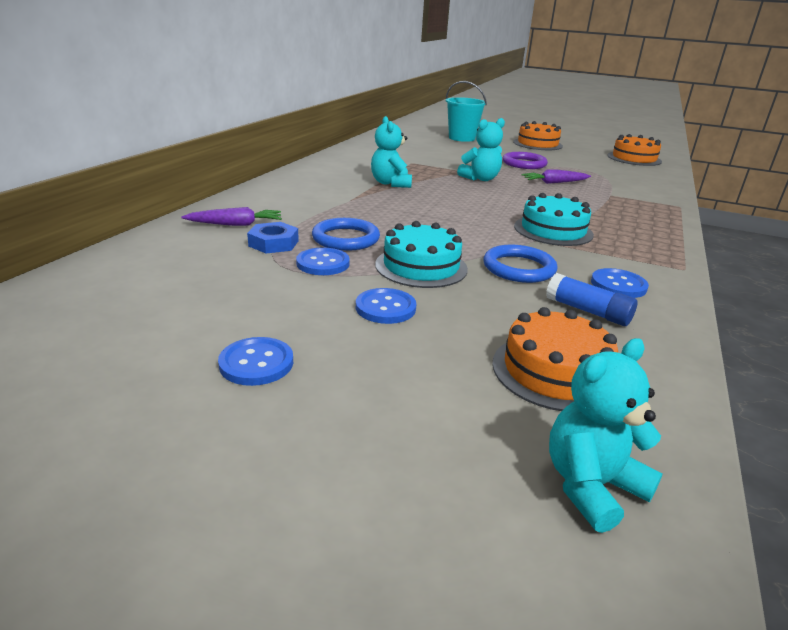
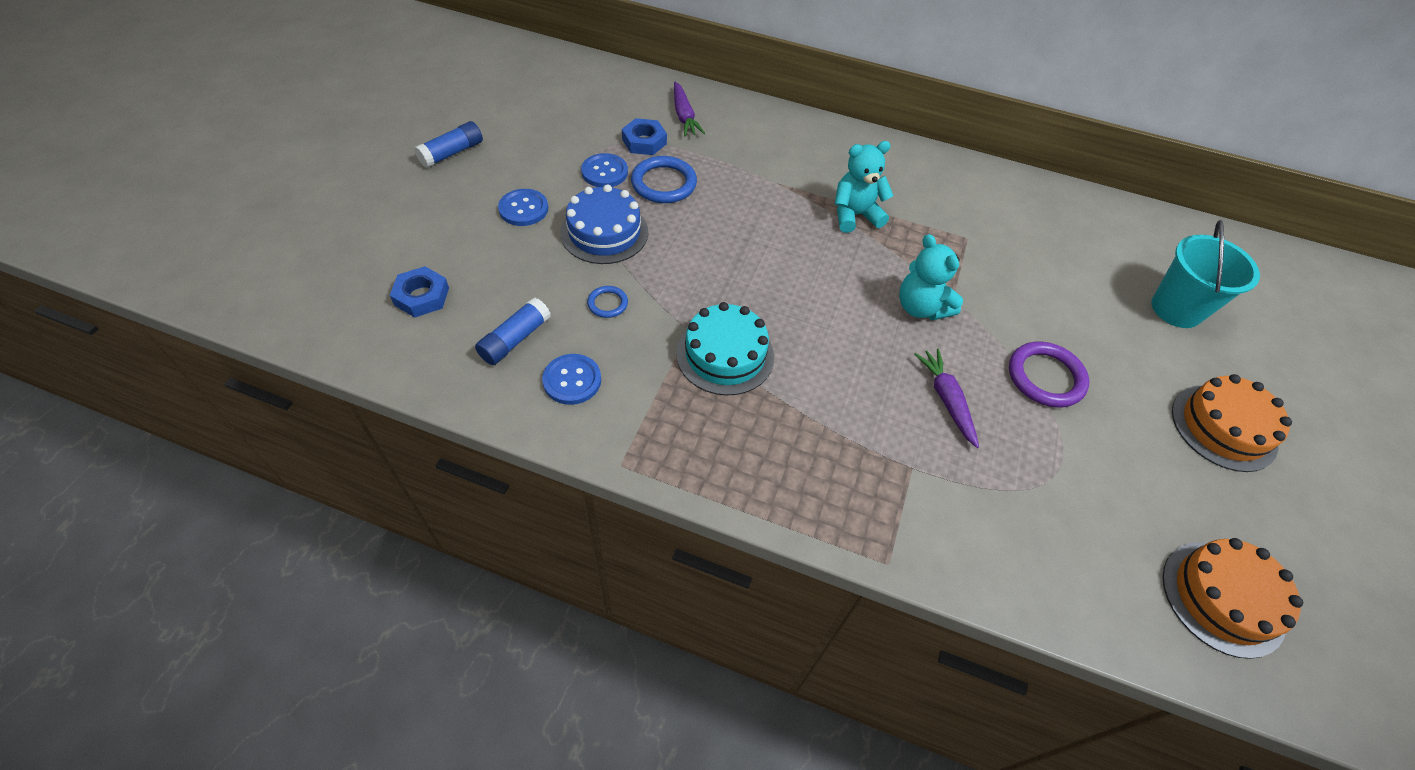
camera: 85 degrees right, 25 degrees up
blue button [218,337,293,386] -> blue glue stick [414,121,483,168]
turquoise cake [375,221,468,288] -> blue cake [560,184,648,264]
blue ring [483,245,558,283] -> blue ring [587,286,628,318], size x0.54
orange cake [492,307,618,411] -> blue nut [390,266,449,317]
turquoise teddy bear [549,338,663,533] -> none

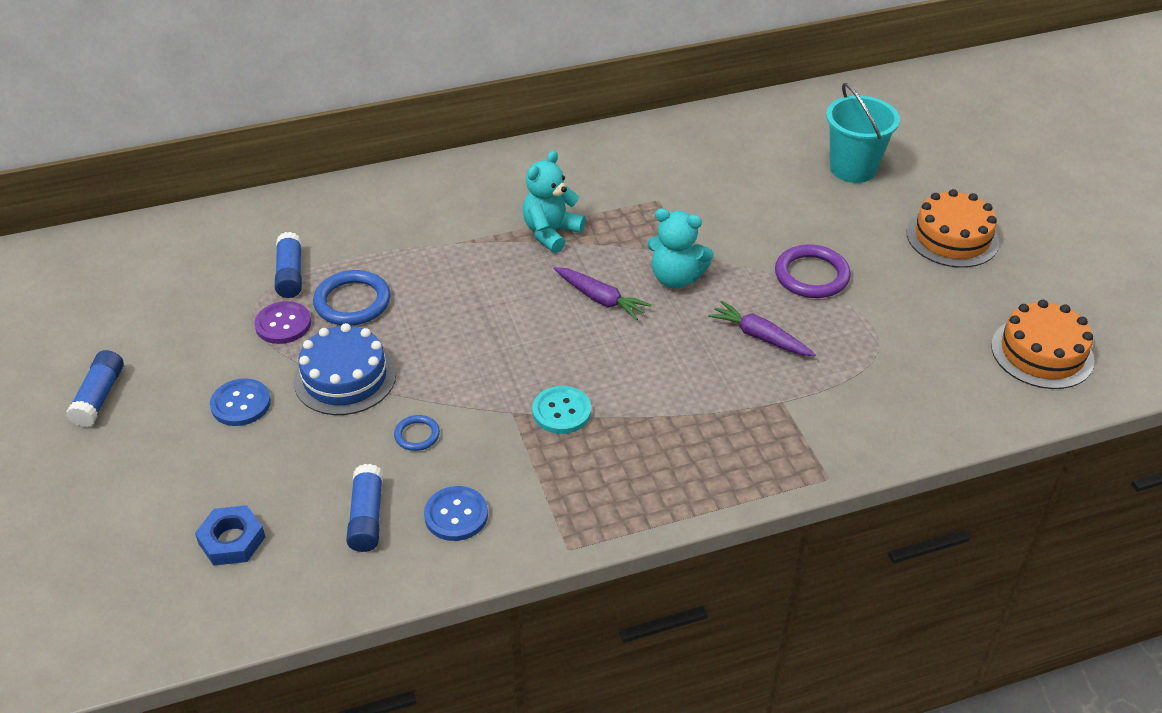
camera: 35 degrees left, 10 degrees down
blue button [581,153,628,187] -> purple button [254,301,311,344]
blue nut [622,118,667,155] -> blue glue stick [275,232,302,298]
purple carrot [674,82,705,136] -> purple carrot moved to [554,267,651,320]
turquoise cake [676,302,774,395] -> turquoise button [532,386,591,434]

